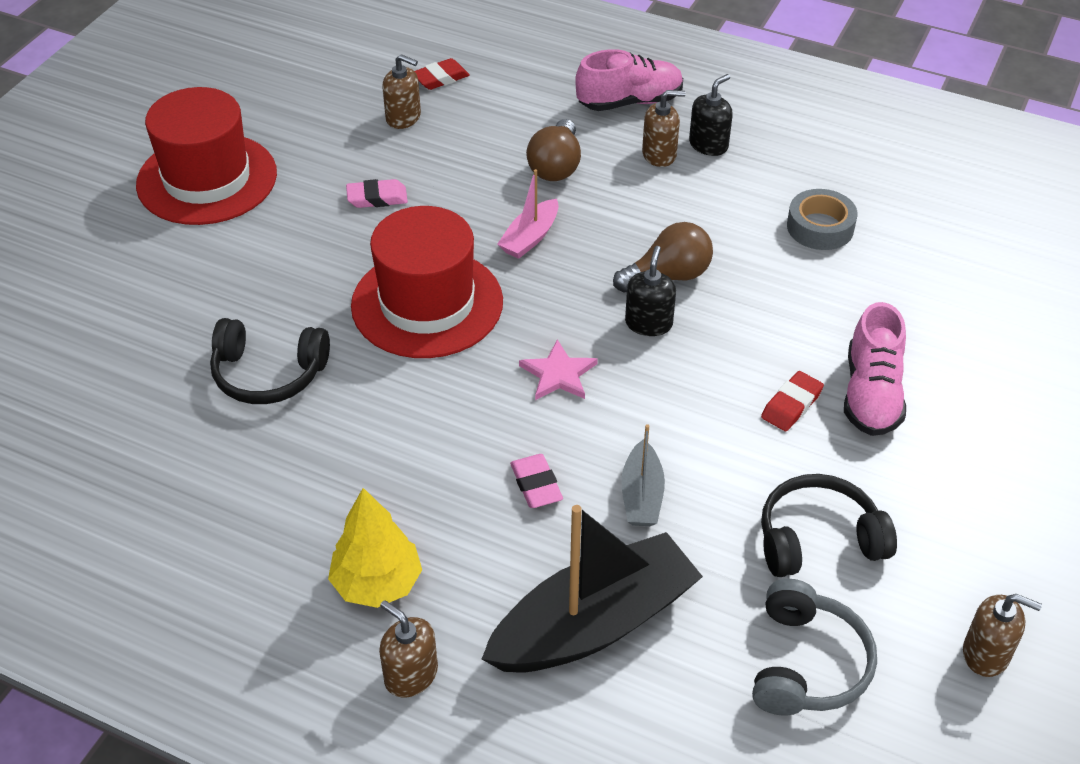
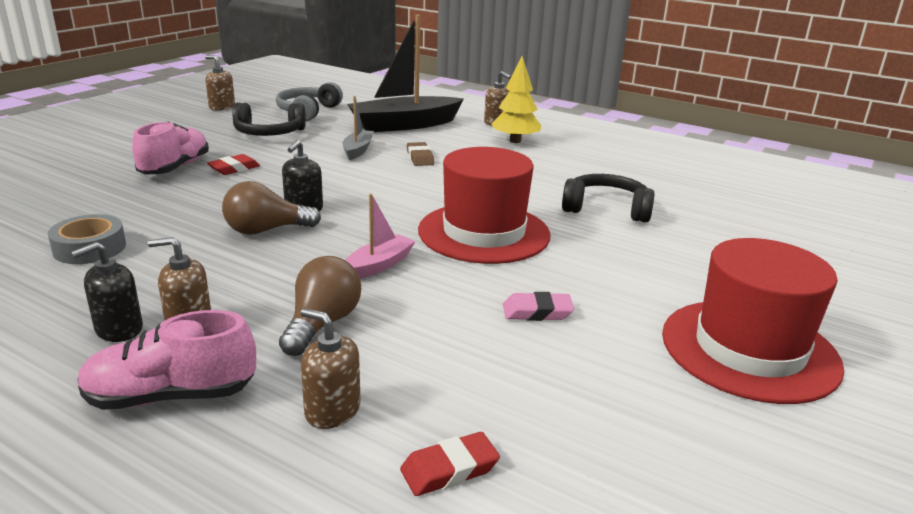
camera: 175 degrees left, 20 degrees down
brown soap dispenser [382,54,421,129] -> brown soap dispenser moved to [301,308,361,429]
pink eraser [510,454,563,508] -> brown eraser [407,142,434,166]
pink star [519,339,598,400] -> none

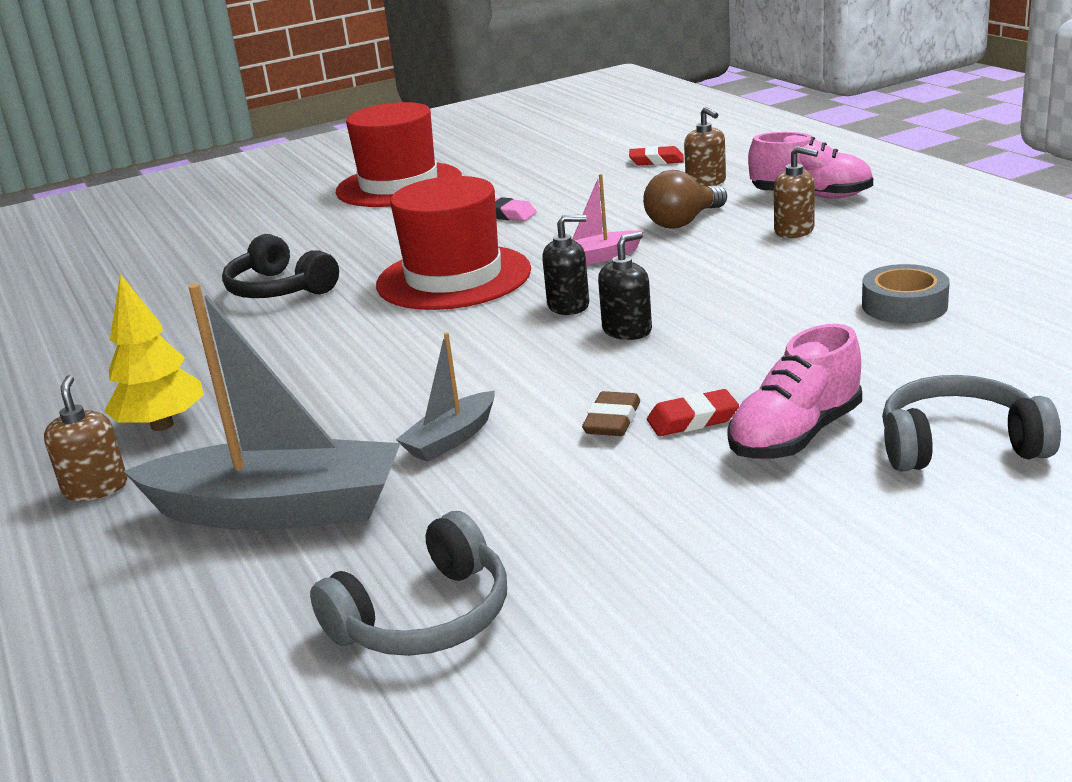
camera: 145 degrees left, 0 degrees up
black soap dispenser [71,242,143,342] -> black soap dispenser moved to [542,215,589,315]
brown soap dispenser [205,55,235,111] -> none
brown light bulb [222,181,321,235] -> none
black headphones [232,102,306,136] -> none
black boat [347,15,464,132] -> grey boat [123,283,400,530]
brown eraser [407,142,434,166] -> brown eraser moved to [582,391,640,436]
none -> grey headphones [882,375,1061,472]

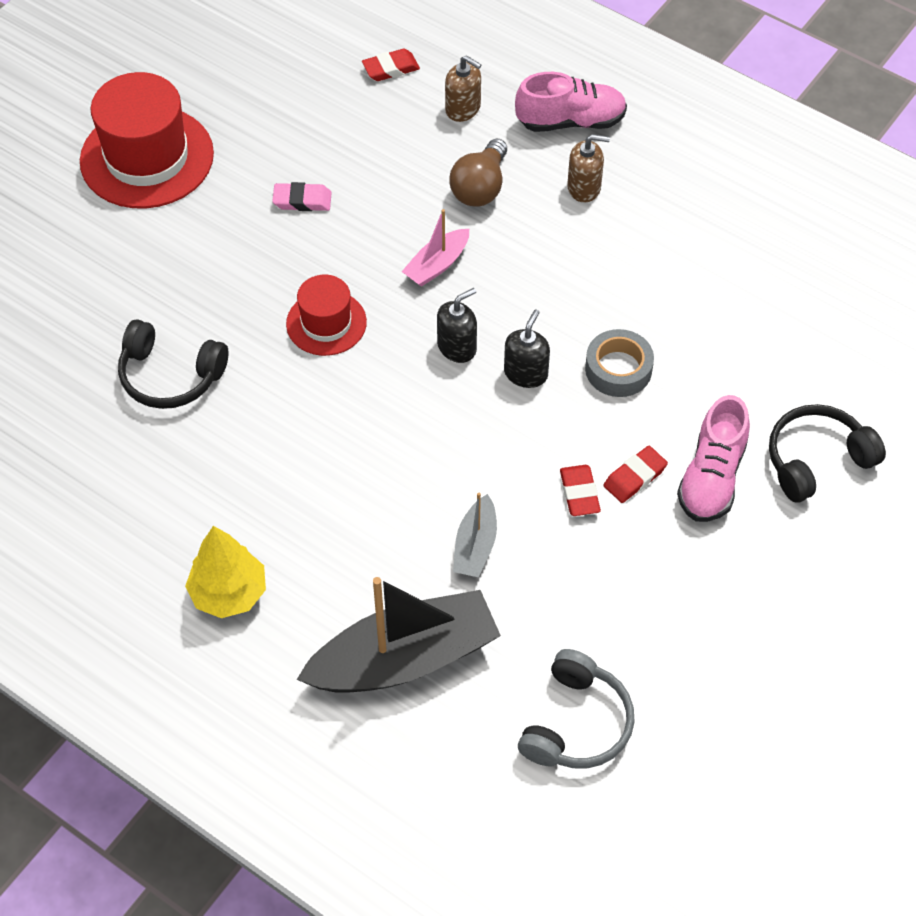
camera: 30 degrees left, 30 degrees up
brown soap dispenser [44,375,127,501] -> none
grey boat [123,283,400,530] -> black boat [297,577,501,693]
red hat [376,176,531,310] -> red hat [286,275,367,356], size x0.57
brown eraser [582,391,640,436] -> red eraser [560,465,601,516]
grey tape [862,264,950,324] -> grey tape moved to [585,329,654,397]
grey headphones [882,375,1061,472] -> black headphones [769,404,886,503]

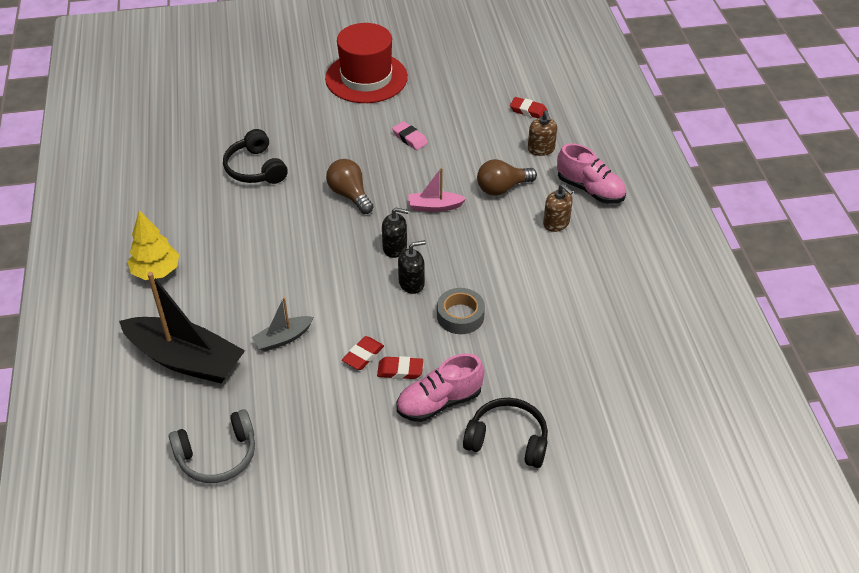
camera: 45 degrees right, 10 degrees down
red hat [286,275,367,356] -> brown light bulb [326,159,374,214]

